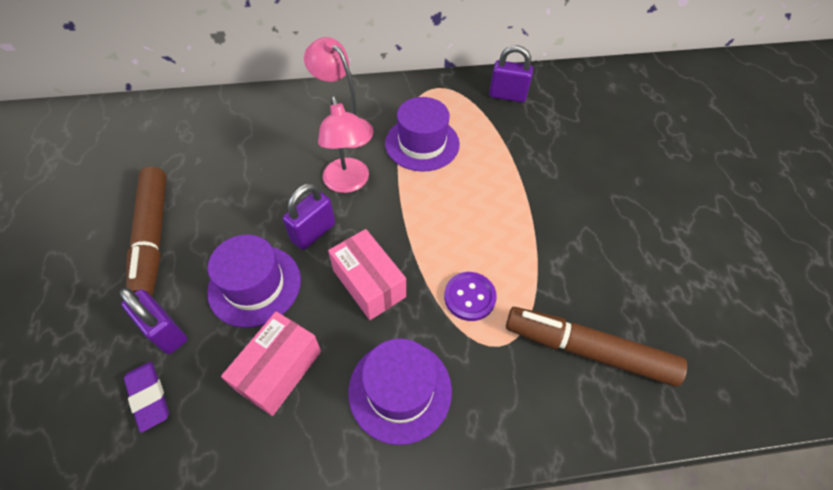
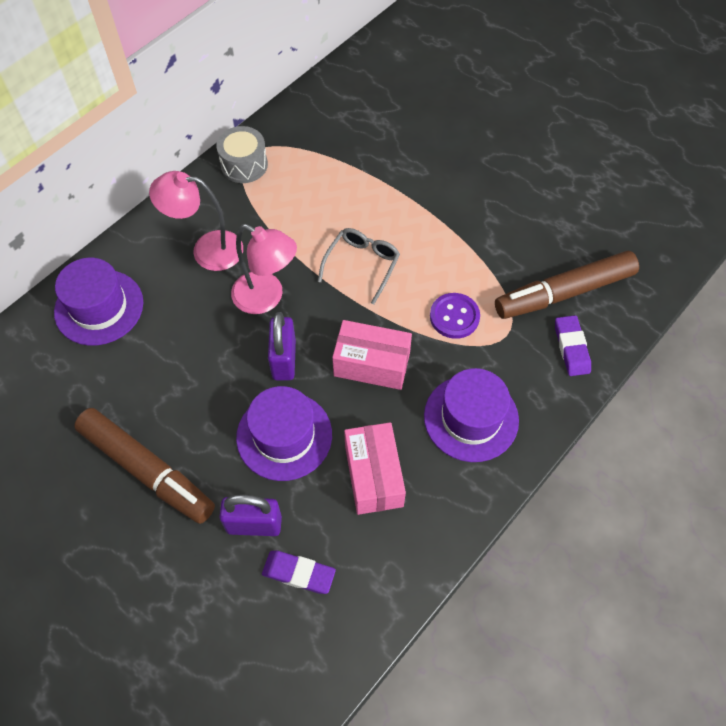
camera: 40 degrees left, 5 degrees up
purple hat [385,97,460,172] -> purple hat moved to [54,258,143,346]
purple padlock [489,45,533,102] -> none
none -> grey drum [216,126,268,183]
none -> grey glasses [318,228,400,305]
none -> purple eraser [555,315,591,376]

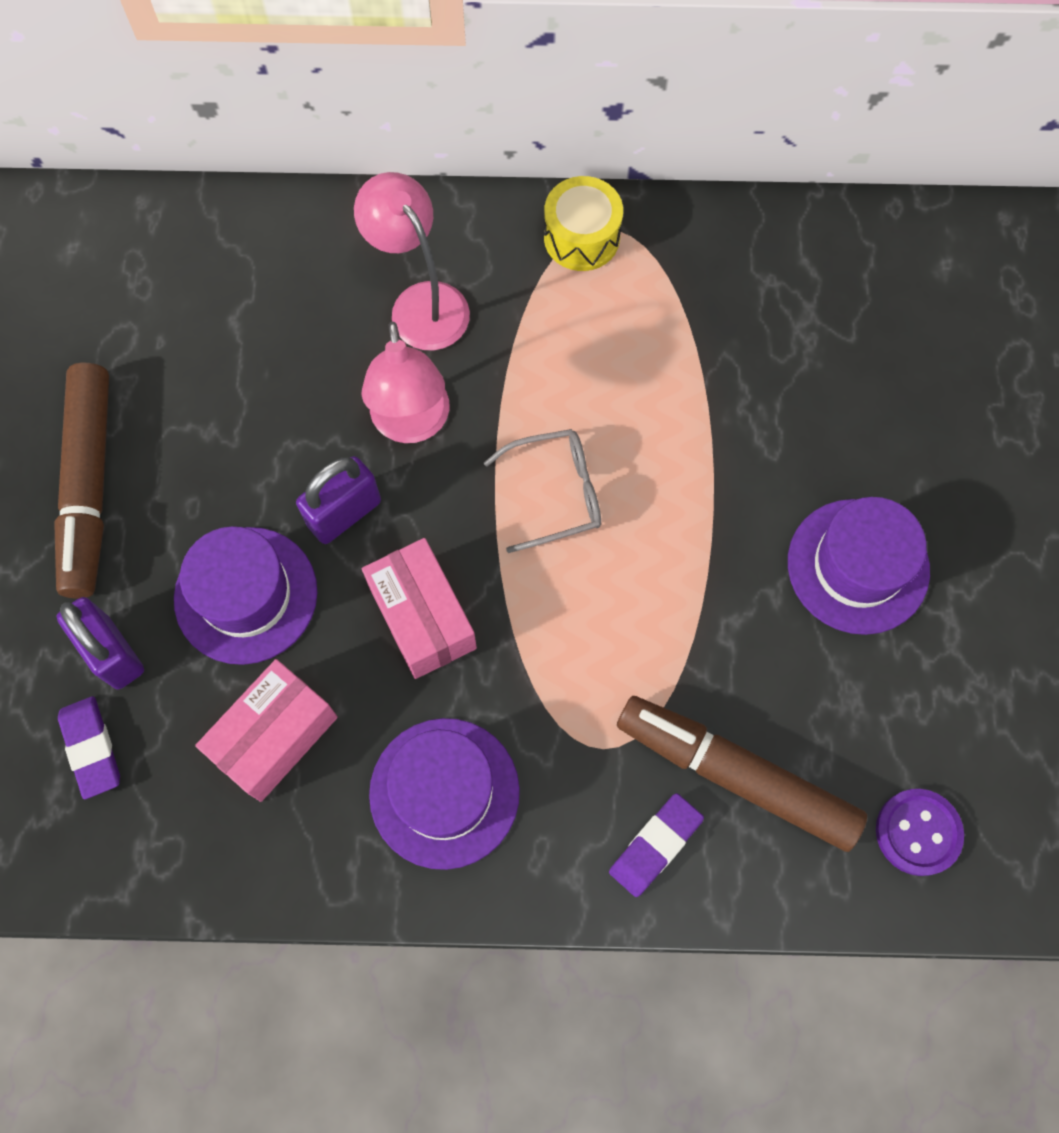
camera: 50 degrees right, 10 degrees up
purple hat [54,258,143,346] -> purple hat moved to [788,497,930,635]
grey drum [216,126,268,183] -> yellow drum [544,176,623,271]
purple button [430,293,480,339] -> purple button moved to [876,789,964,876]

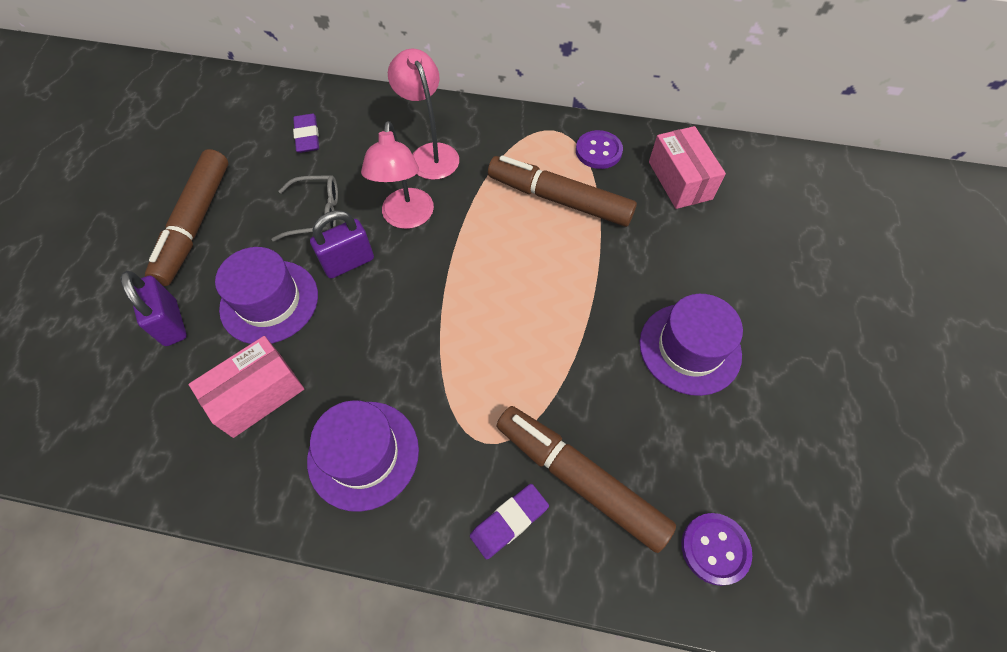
camera: 10 degrees right, 10 degrees down
purple eraser [58,696,120,799] -> purple eraser moved to [293,114,319,153]
pink box [362,538,477,679] -> pink box moved to [649,126,726,209]
grey glasses [483,429,601,553] -> grey glasses moved to [271,175,338,241]
yellow drum [544,176,623,271] -> none
none -> brown marker [488,155,637,227]
none -> purple button [576,130,623,169]

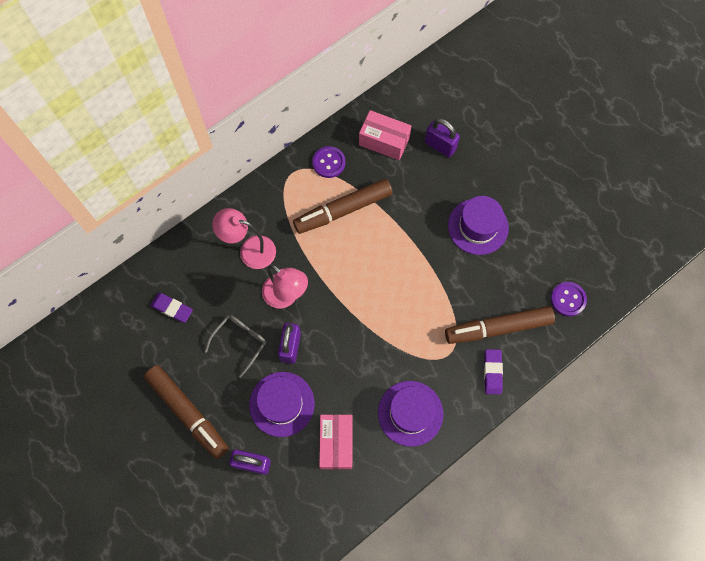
camera: 50 degrees left, 10 degrees up
none -> purple padlock [425,118,460,157]

